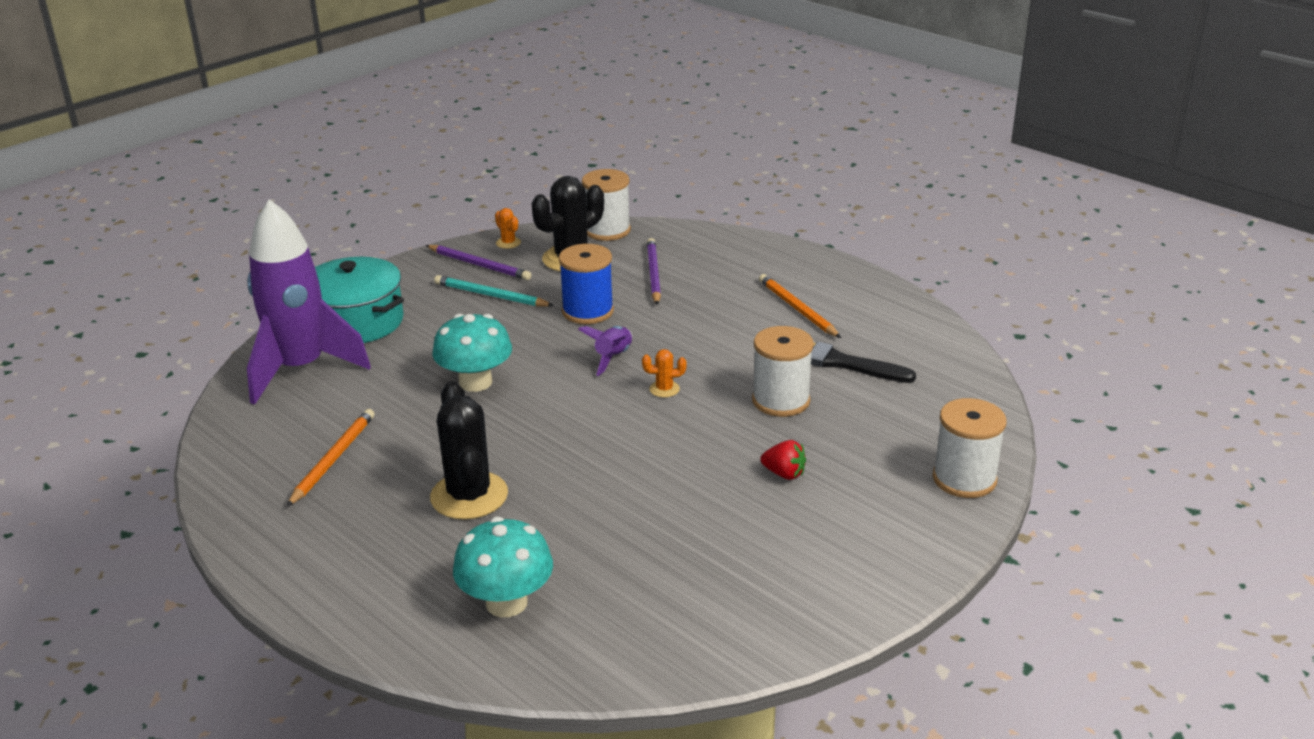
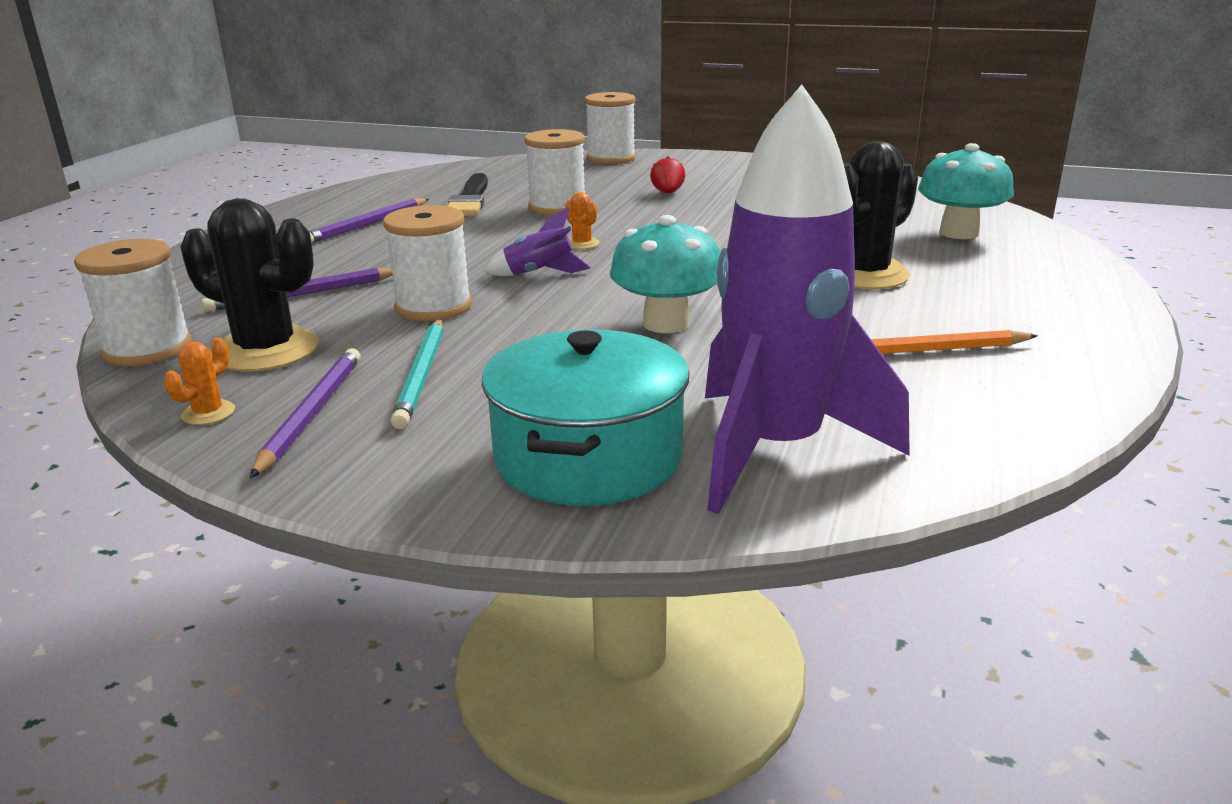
camera: 115 degrees left, 5 degrees down
blue spool [559,244,614,324] -> white spool [383,205,472,321]
orange pencil [759,274,841,338] -> purple pencil [309,198,429,243]

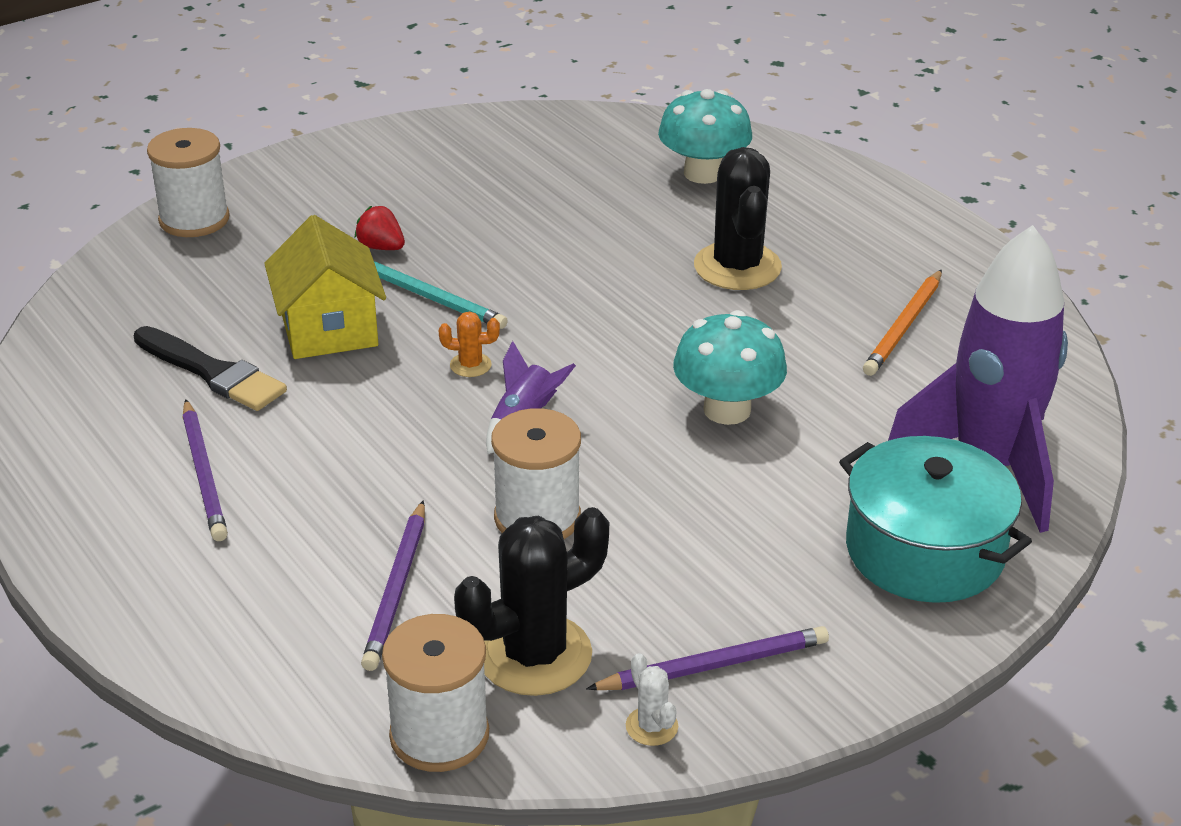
camera: 55 degrees left, 10 degrees up
orange cactus [164,337,235,425] -> white cactus [626,653,678,746]
purple pencil [250,348,361,478] -> purple pencil turned 120 degrees clockwise [586,626,829,690]
turquoise pencil [391,319,443,429] -> turquoise pencil moved to [374,261,508,329]
white spool [524,129,585,216] -> yellow house [264,215,386,359]

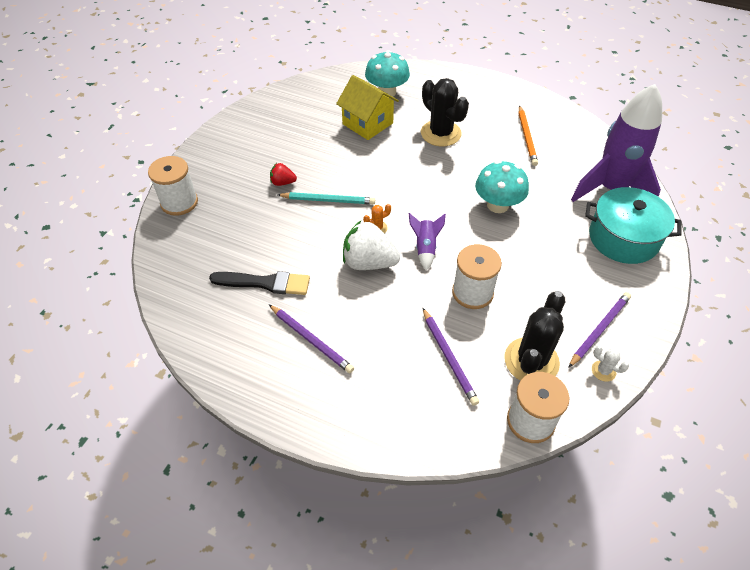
camera: 30 degrees left, 15 degrees up
yellow house [264,215,386,359] -> yellow house moved to [336,75,399,140]
none -> white strawberry [343,221,400,270]

